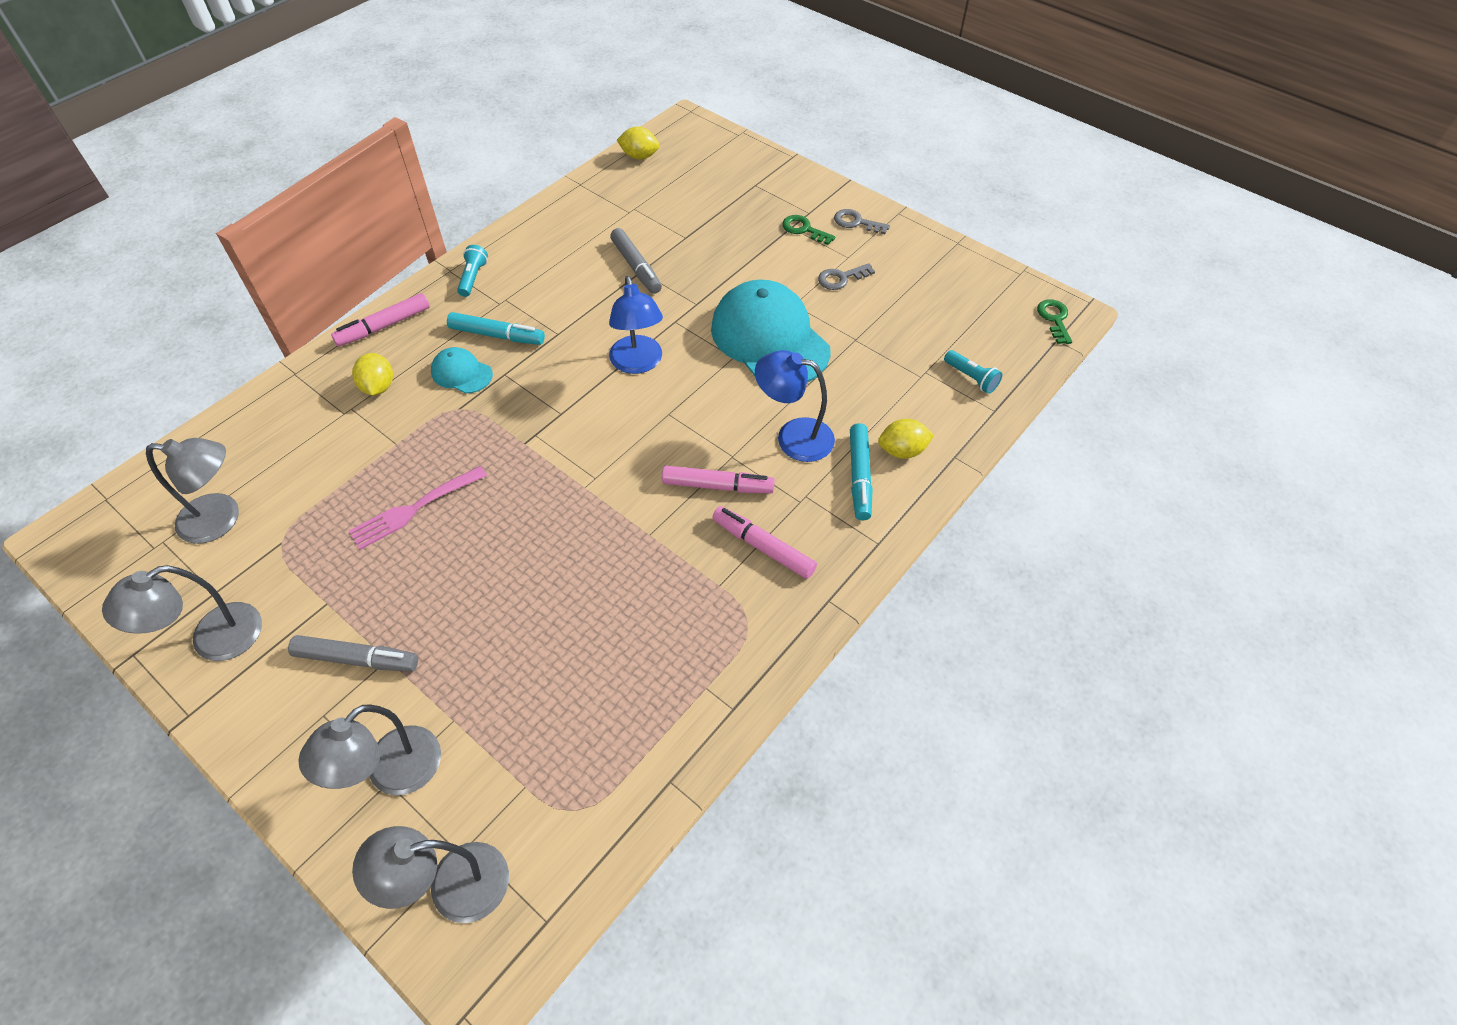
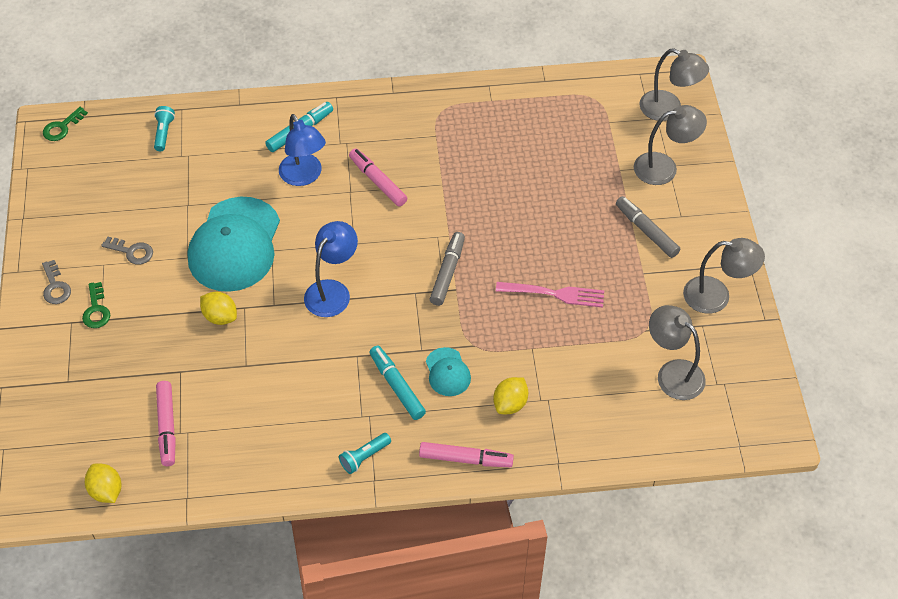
camera: 135 degrees left, 0 degrees up
grey marker [610,228,662,294] -> grey marker moved to [430,232,465,306]
pink marker [712,506,817,579] -> pink marker moved to [156,381,176,466]
yellow lemon [878,419,934,459] -> yellow lemon moved to [200,291,237,325]

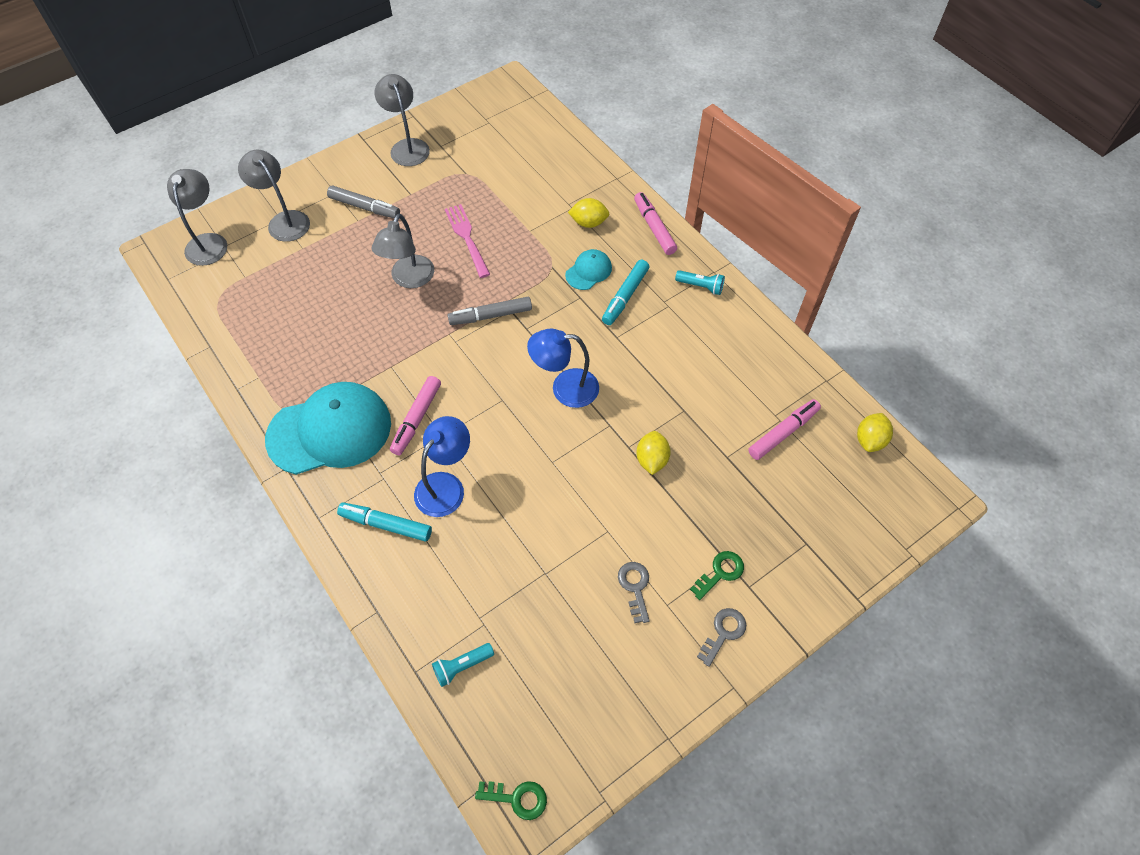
camera: 120 degrees left, 5 degrees up
turquoise cap [188,197,280,292] -> turquoise cap moved to [265,382,391,475]
grey marker [616,196,680,258] -> grey marker turned 90 degrees counterclockwise [327,185,400,218]
grey lamp [649,305,706,400] -> grey lamp moved to [372,214,434,288]

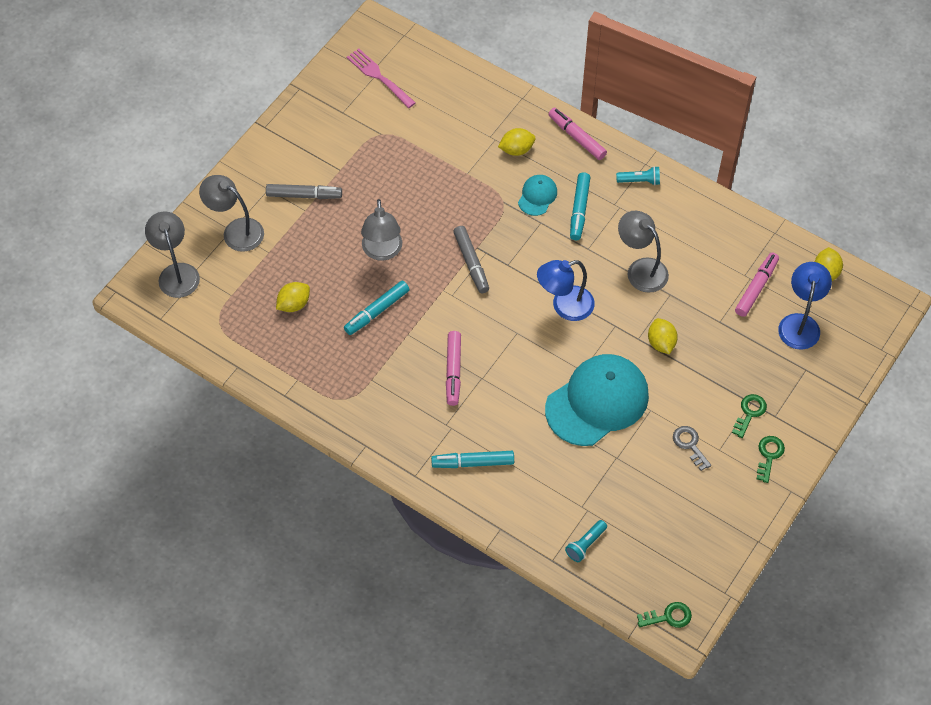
camera: 20 degrees left, 0 degrees up
turquoise cap [265,382,391,475] -> turquoise cap moved to [545,354,649,446]
grey lamp [375,74,430,166] -> grey lamp moved to [618,211,669,293]
blue lamp [414,416,470,517] -> blue lamp moved to [778,262,832,350]
pink fork [445,204,490,278] -> pink fork moved to [346,48,416,108]
grey marker [448,297,532,325] -> grey marker turned 75 degrees counterclockwise [453,226,489,293]
grey key [697,608,746,667] -> green key [757,436,785,483]
none -> yellow lemon [276,282,310,312]
none -> turquoise marker [344,281,410,335]

